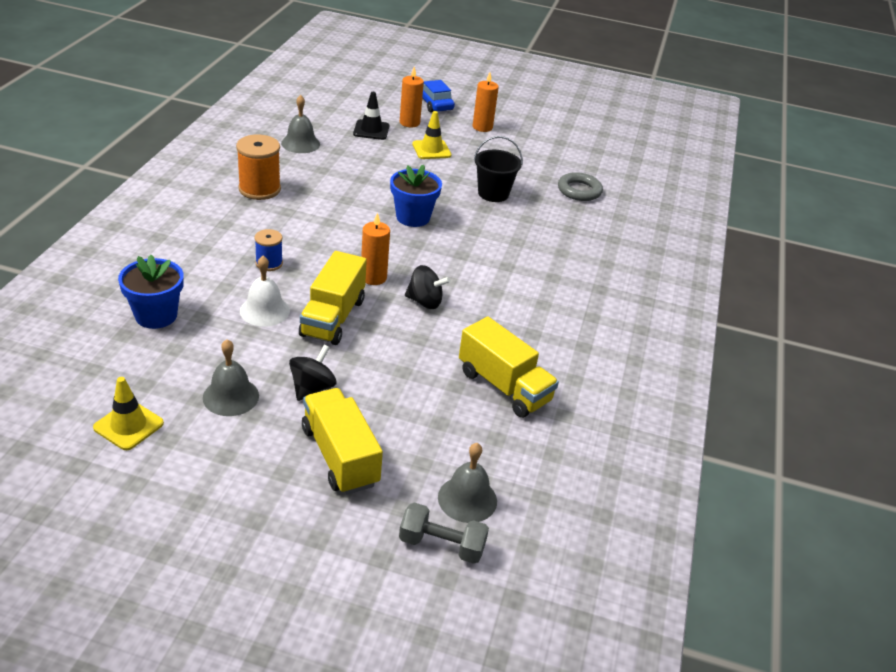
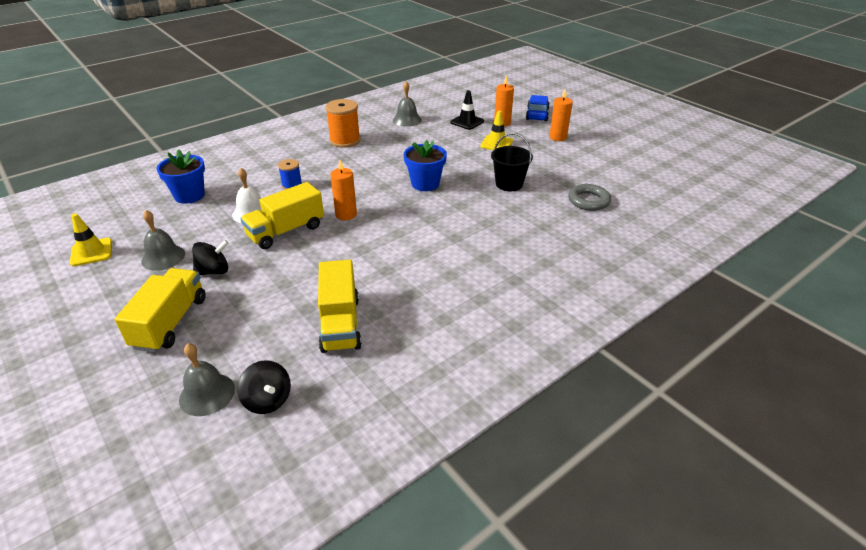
camera: 40 degrees right, 0 degrees up
grey dumbbell [399,502,489,564] -> none
black spinning top [405,265,450,309] -> black spinning top moved to [237,360,291,414]

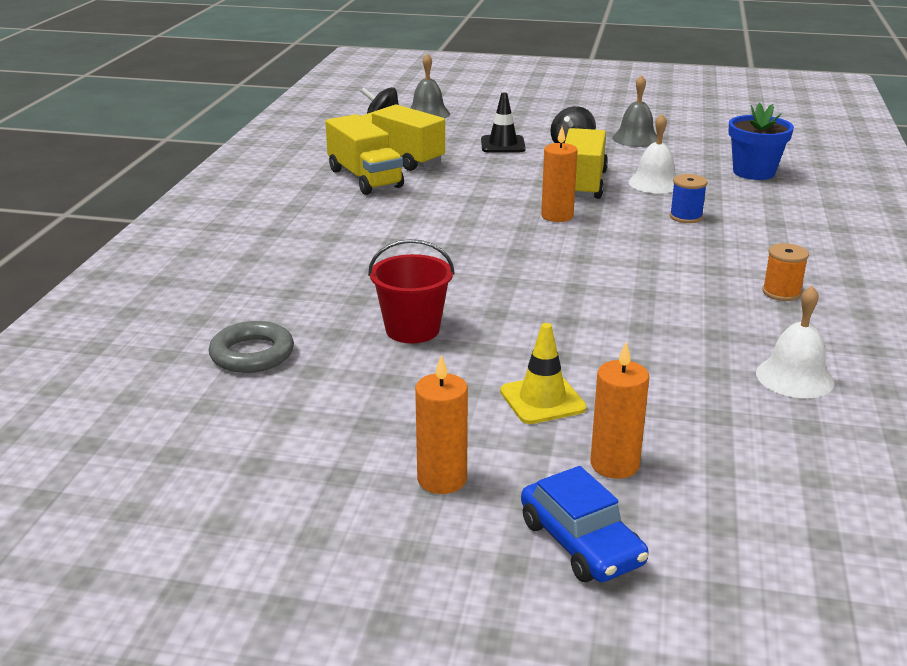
camera: 140 degrees right, 10 degrees down
yellow traffic cone [70,214,112,266] -> none
yellow truck [115,268,206,352] -> yellow truck moved to [325,114,404,195]
orange spool [325,99,361,148] -> orange spool [762,243,809,301], size x0.58
grey bell [393,81,422,127] -> white bell [756,285,834,398]
blue flower pot [404,140,447,191] -> none
black traffic cone [450,90,484,130] -> black traffic cone moved to [481,92,526,152]
black bucket [491,133,533,191] -> red bucket [368,239,455,343]

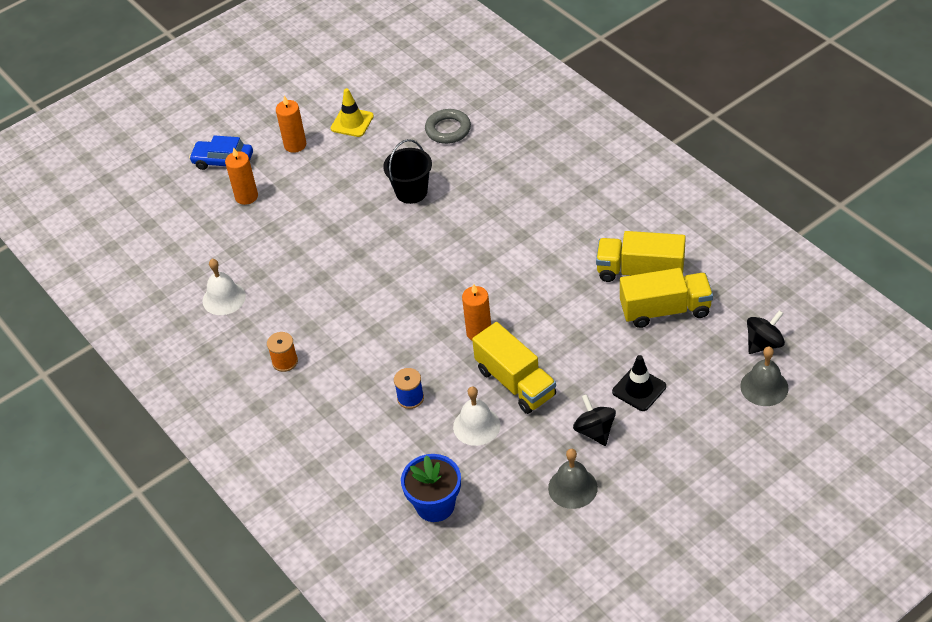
camera: 135 degrees right, 20 degrees up
red bucket [368,239,455,343] -> black bucket [383,139,432,204]
yellow traffic cone [500,323,587,424] -> yellow traffic cone moved to [331,88,374,137]

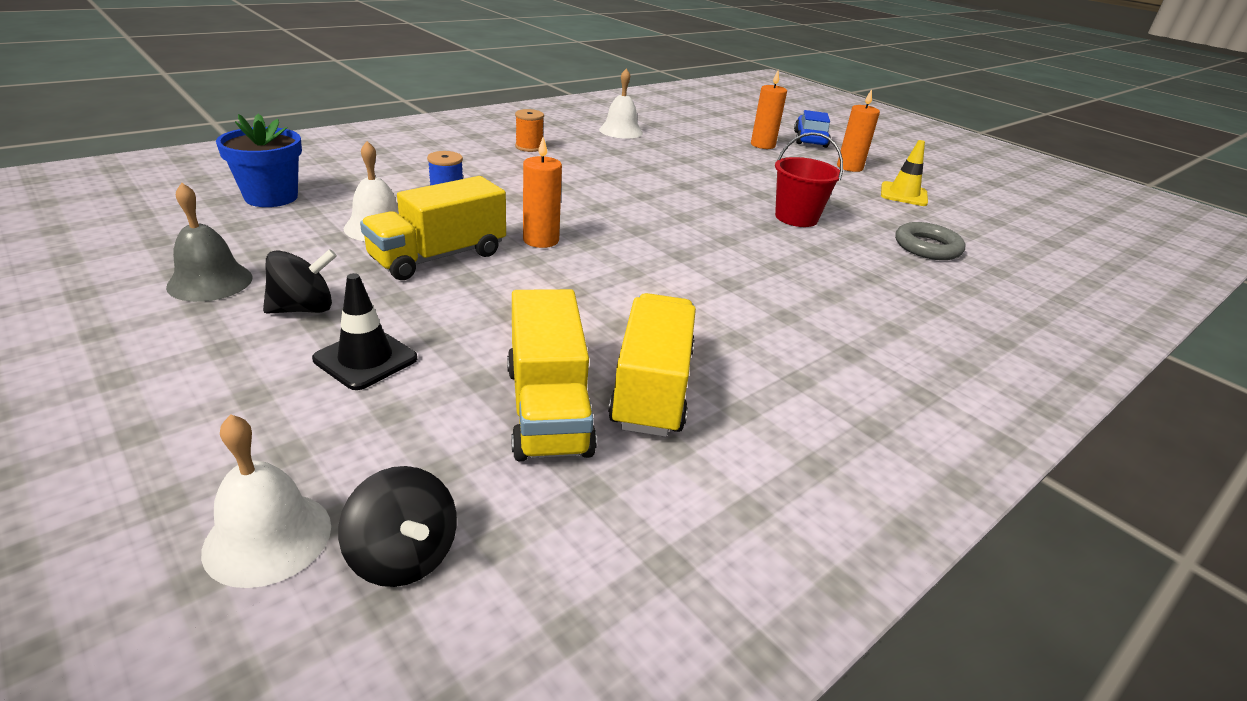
camera: 80 degrees right, 15 degrees down
black bucket [383,139,432,204] -> red bucket [775,132,843,227]
grey bell [740,346,789,406] -> white bell [201,414,331,588]

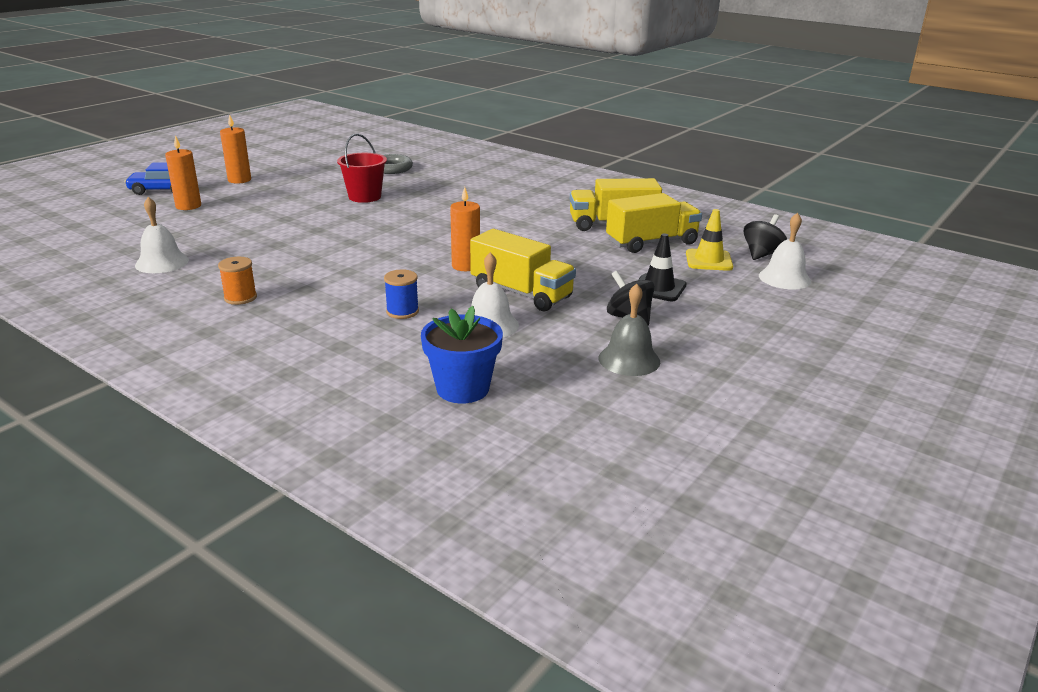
camera: 100 degrees left, 5 degrees down
yellow traffic cone [881,140,928,206] -> yellow traffic cone moved to [686,209,733,271]

